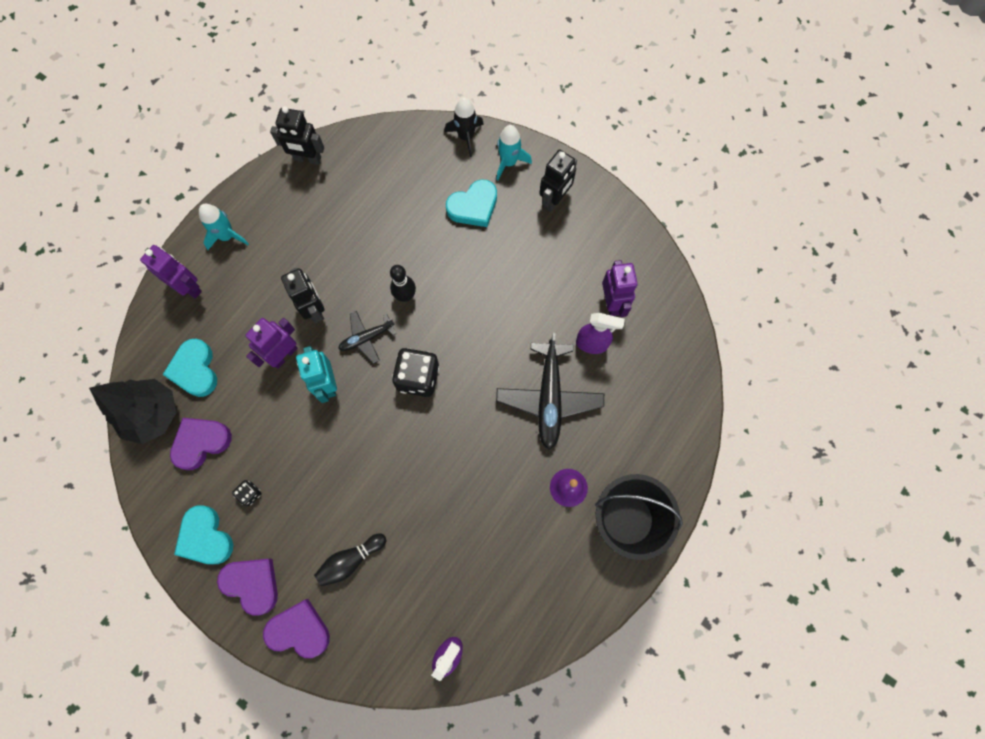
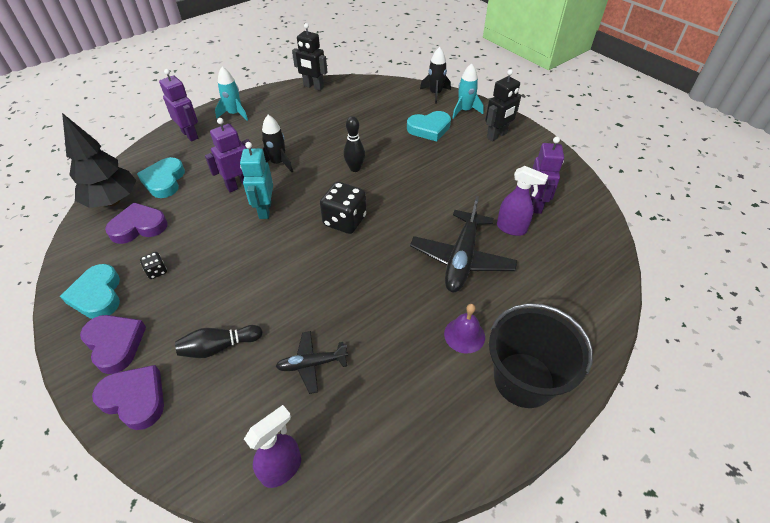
camera: 15 degrees right, 25 degrees down
black robot [281,268,325,323] -> black rocket [262,115,293,172]
black plane [338,311,396,364] -> black plane moved to [275,331,348,394]

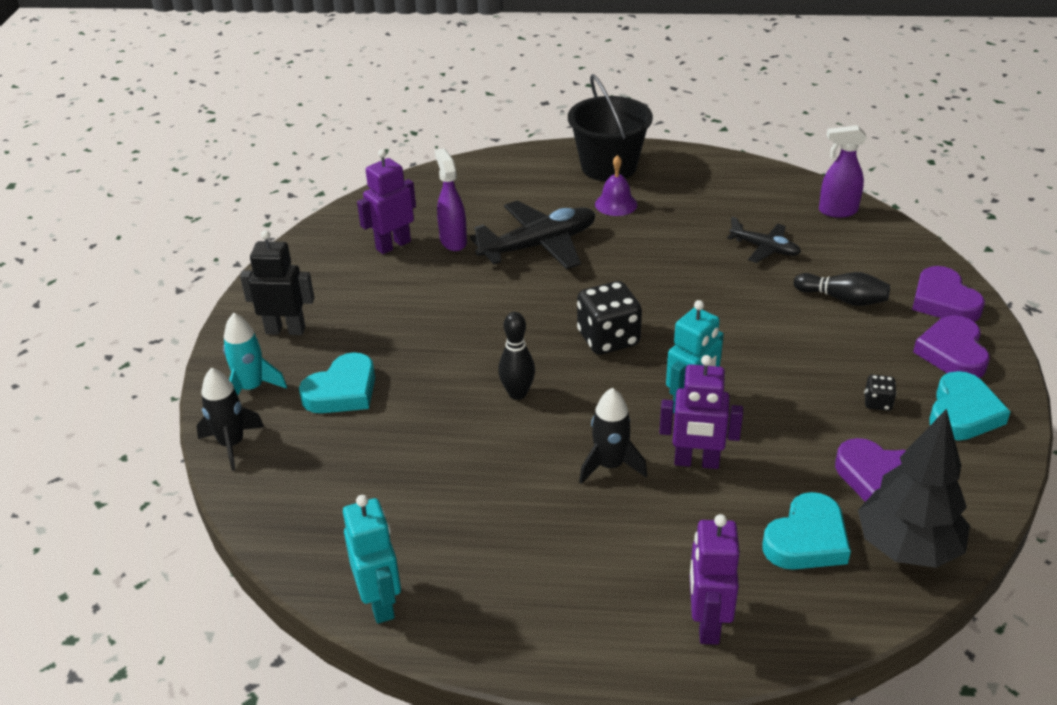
camera: 135 degrees left, 10 degrees down
turquoise rocket [215,67,248,121] -> none
black robot [292,23,327,91] -> turquoise robot [343,495,401,624]
turquoise heart [407,111,451,142] -> turquoise heart turned 105 degrees clockwise [299,352,375,413]

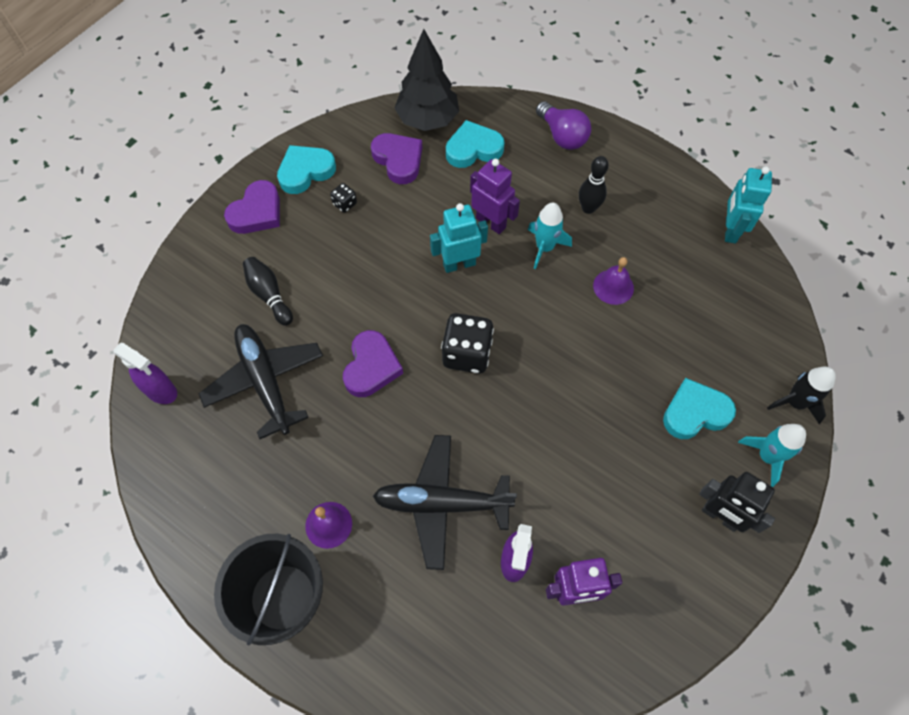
camera: 150 degrees left, 25 degrees up
black bowling pin [498,312,535,400] -> black bowling pin moved to [579,156,609,214]
black rocket [579,388,647,484] -> turquoise rocket [528,202,572,269]
purple robot [690,514,740,645] -> purple light bulb [536,101,591,150]
black plane [727,217,801,263] -> black plane [199,324,323,439], size x1.80
purple heart [912,266,985,322] -> purple heart moved to [343,330,403,397]
none -> purple bell [593,257,634,305]

